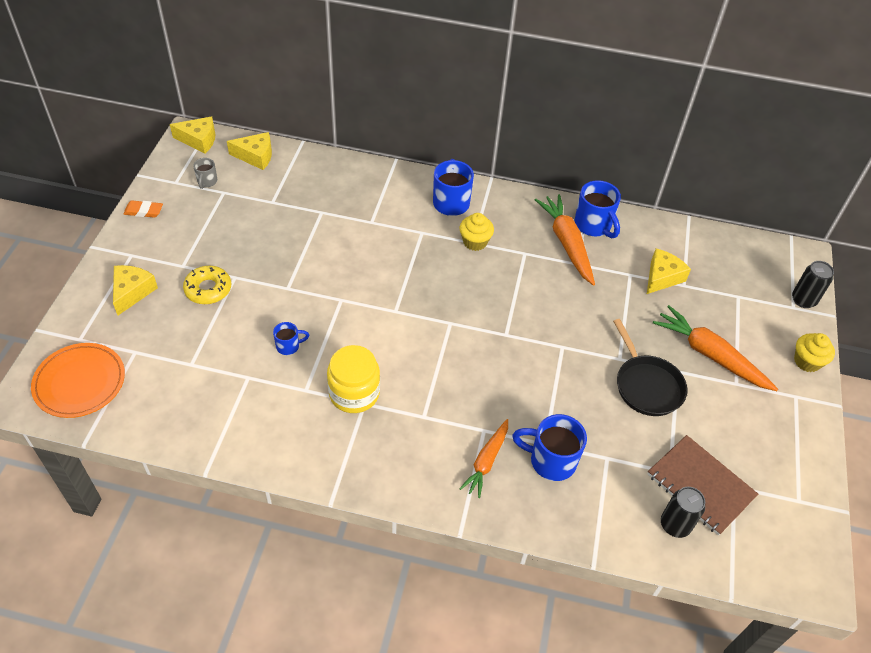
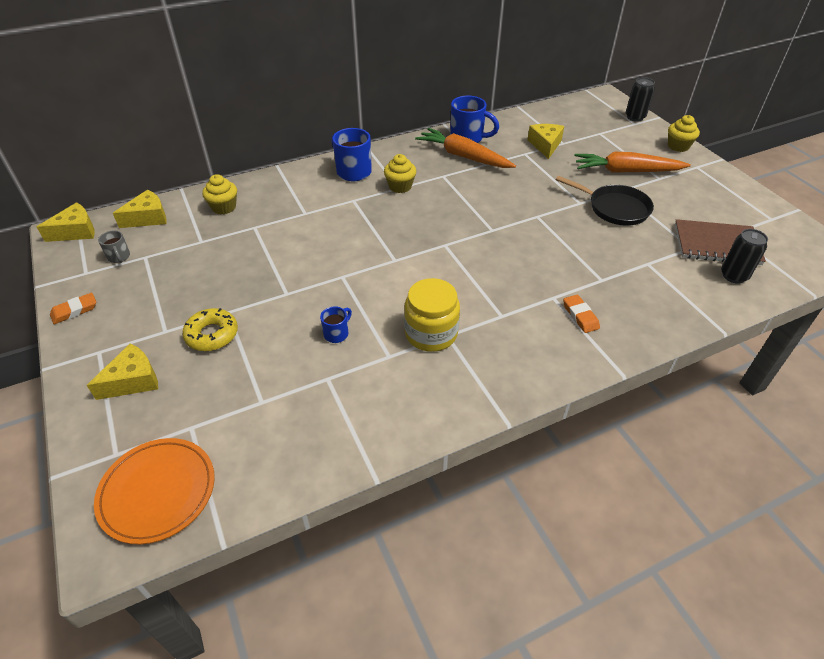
camera: 35 degrees left, 5 degrees down
yellow cheese [113,265,158,315] -> yellow cheese turned 75 degrees clockwise [87,343,158,400]
orange carrot [459,419,508,498] -> orange eraser [563,295,600,333]
blue mug [512,414,587,481] -> none
none -> yellow cupcake [202,174,237,214]

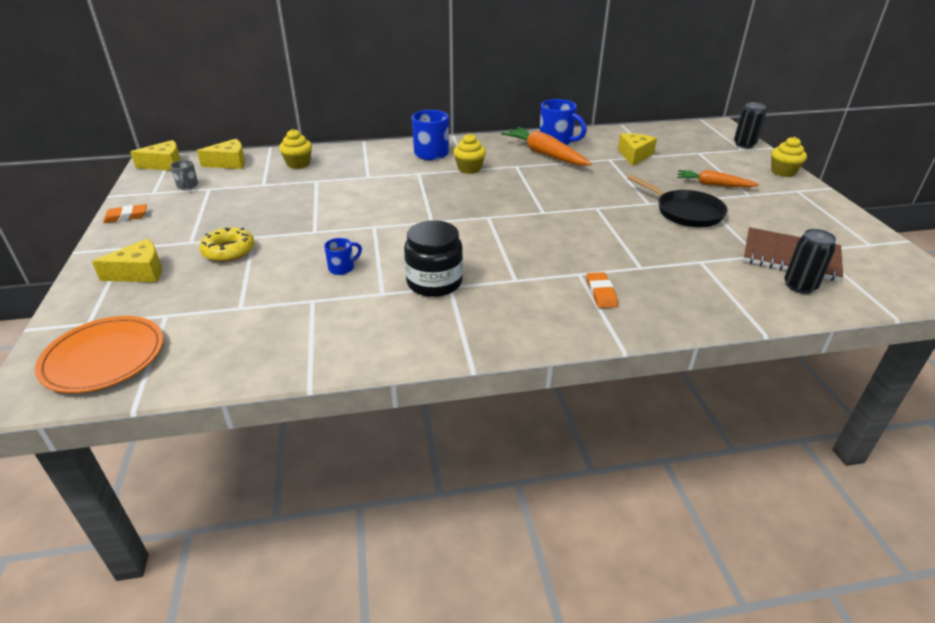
camera: 15 degrees right, 10 degrees down
yellow jar [404,278,460,352] -> black jar [404,220,463,297]
orange carrot [574,152,691,173] -> orange carrot [677,170,759,187], size x0.64

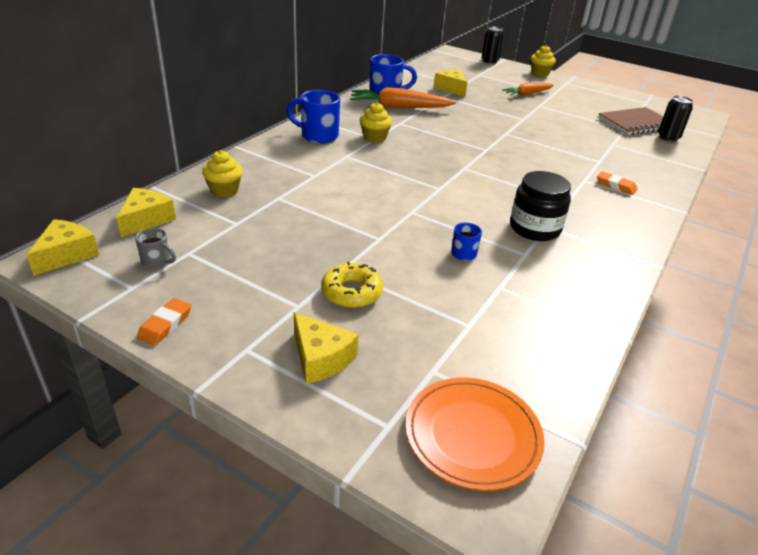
camera: 50 degrees left, 0 degrees up
yellow cheese [92,238,162,282] -> yellow cheese turned 120 degrees clockwise [294,312,359,384]
black pan [627,175,728,227] -> none

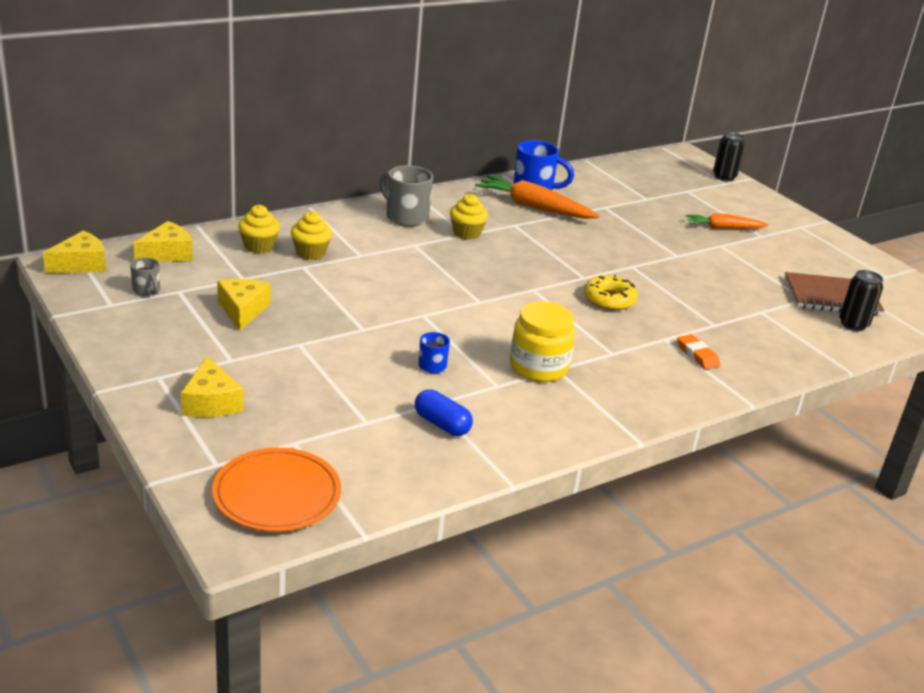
camera: 25 degrees right, 5 degrees down
orange eraser [137,298,191,346] -> none
blue mug [286,90,340,144] -> grey mug [379,165,433,227]
yellow donut [321,261,383,308] -> yellow donut moved to [584,275,638,310]
yellow cheese [434,69,468,97] -> yellow cheese moved to [217,279,271,331]
black jar [510,171,571,241] -> yellow jar [510,302,575,382]
yellow cupcake [530,45,556,77] -> yellow cupcake moved to [291,211,332,260]
none -> blue capsule [415,389,473,436]

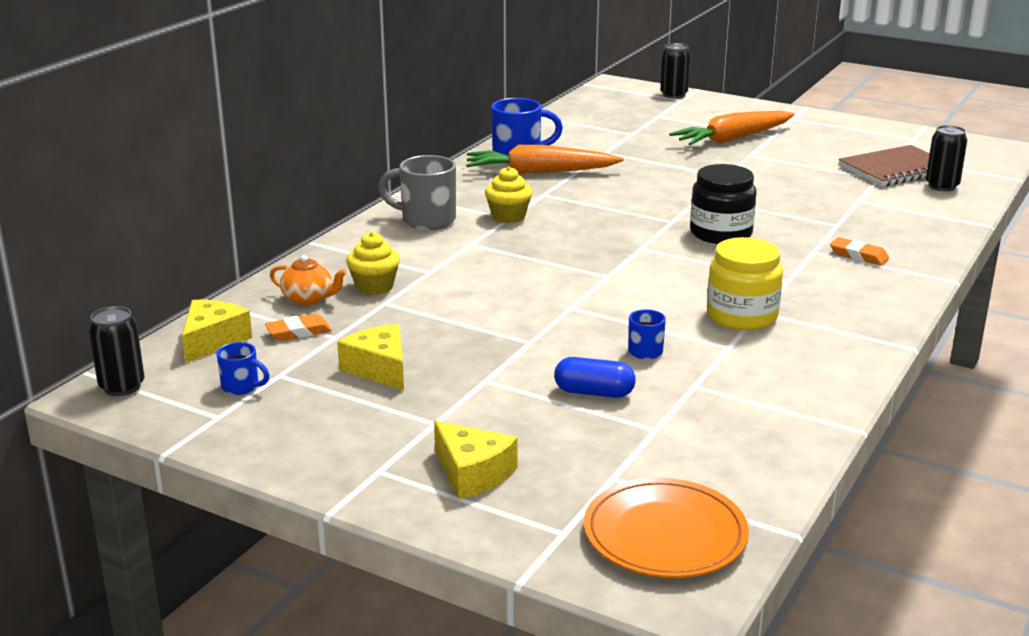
camera: 25 degrees left, 5 degrees down
yellow cheese [43,231,106,273] -> black can [88,306,145,396]
grey mug [130,258,160,296] -> blue mug [217,342,269,395]
yellow cupcake [238,205,280,253] -> orange teapot [270,255,347,305]
blue capsule [415,389,473,436] -> blue capsule moved to [554,357,636,398]
yellow donut [584,275,638,310] -> black jar [690,164,756,244]
orange carrot [686,213,768,229] -> orange carrot [669,111,794,145], size x1.57
none -> orange eraser [265,314,332,341]

